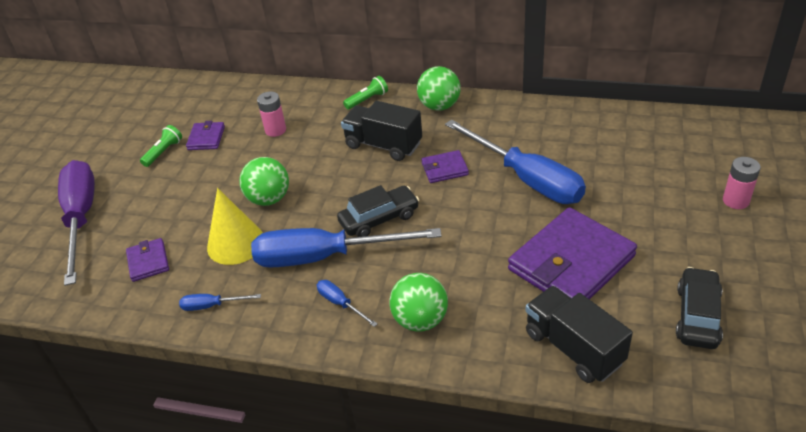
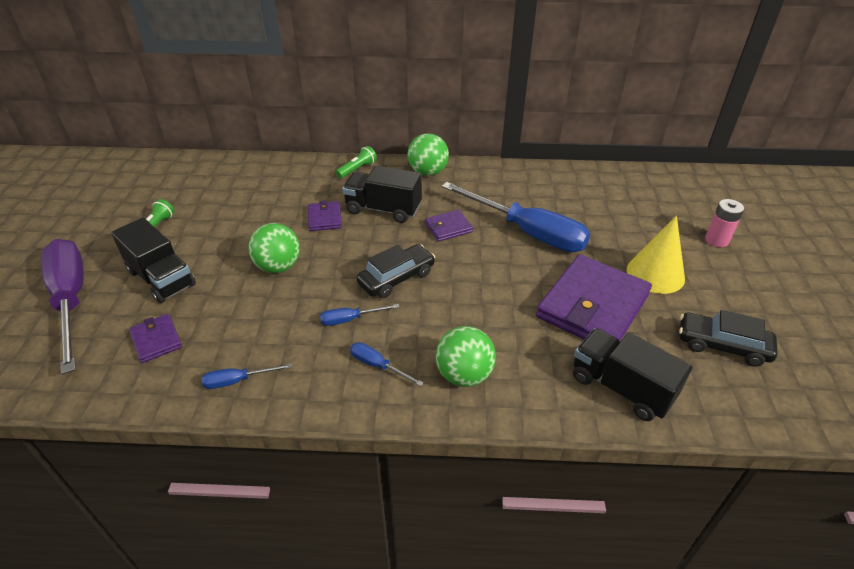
camera: 15 degrees left, 0 degrees up
purple wallet [186,121,225,150] -> purple wallet moved to [308,200,342,231]
yellow cone [207,188,263,265] -> yellow cone moved to [627,216,685,294]
blue screwdriver [251,228,441,268] -> blue screwdriver [320,304,399,326], size x0.41
pink battery [257,92,286,137] -> none
black car [676,267,723,349] -> black car turned 75 degrees counterclockwise [679,310,778,367]
none -> black truck [111,218,196,303]

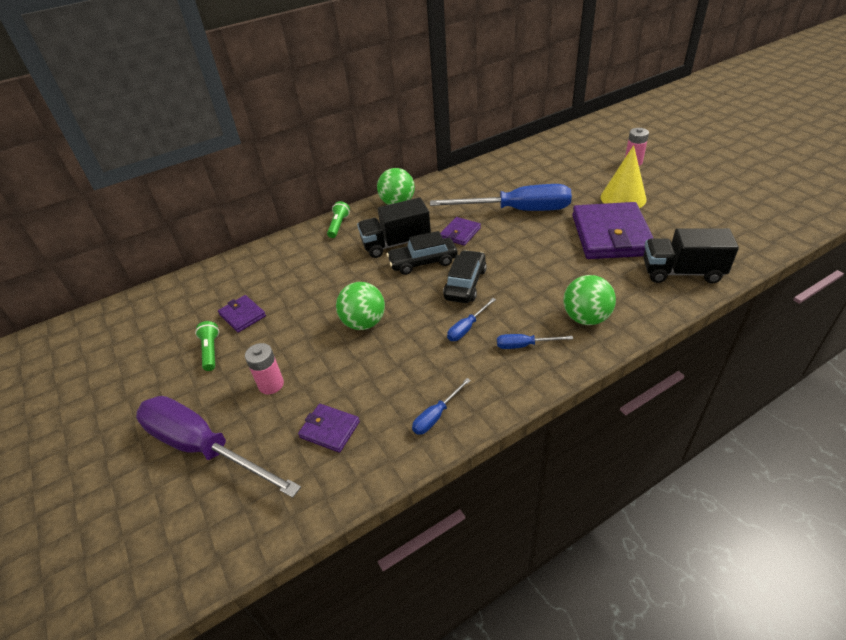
camera: 30 degrees left, 0 degrees up
black truck [111,218,196,303] -> pink battery [245,343,284,394]
purple wallet [308,200,342,231] -> purple wallet moved to [218,295,266,333]
black car [679,310,778,367] -> black car moved to [387,231,458,275]

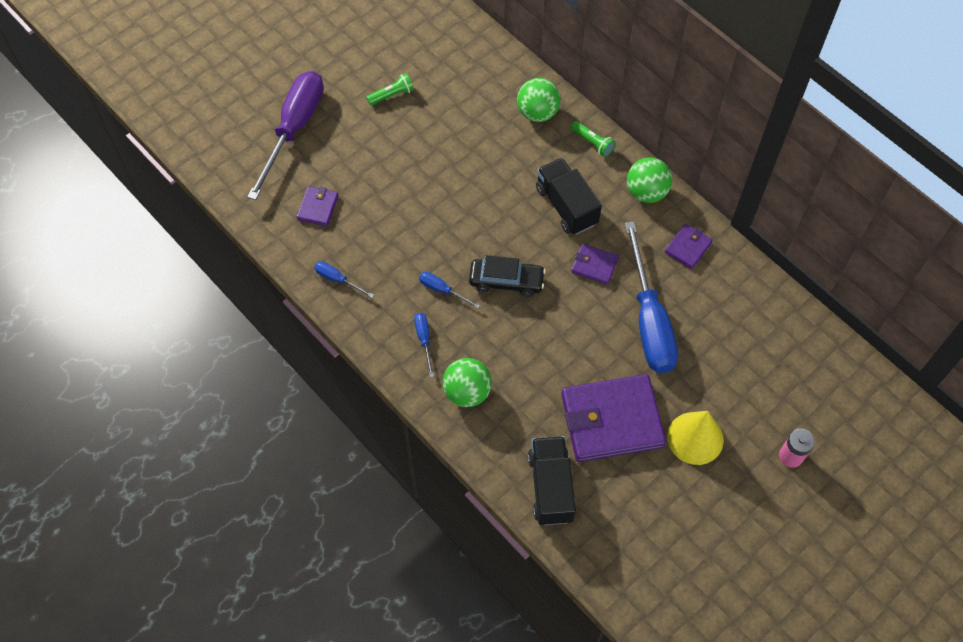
camera: 75 degrees right, 20 degrees up
purple wallet [218,295,266,333] -> purple wallet moved to [665,224,713,269]
pink battery [245,343,284,394] -> none
green flashlight [327,201,350,238] -> green flashlight turned 45 degrees clockwise [571,121,616,157]
green ball [336,282,385,330] -> green ball moved to [517,78,561,122]
black car [387,231,458,275] -> none

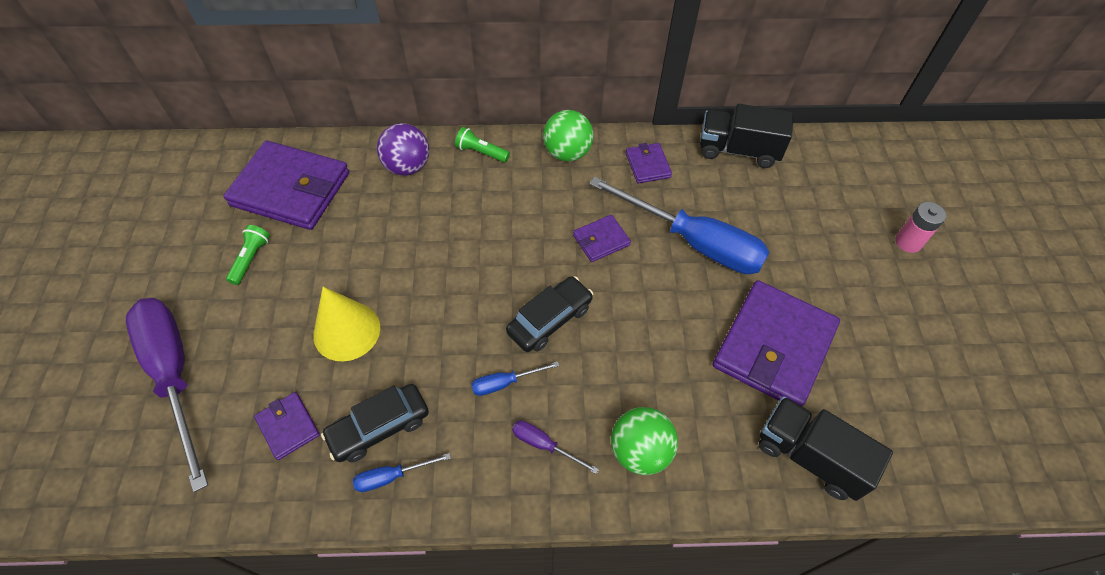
camera: 50 degrees left, 5 degrees down
blue screwdriver [414,313,434,377] -> purple screwdriver [512,420,599,474]
green ball [517,78,561,122] -> purple ball [377,123,429,175]
black truck [536,158,602,235] -> black truck moved to [700,104,793,168]
green flashlight [571,121,616,157] -> green flashlight turned 150 degrees counterclockwise [455,127,510,162]
yellow cone [667,411,724,465] -> yellow cone moved to [313,287,380,361]
none -> purple wallet [223,140,349,230]
none -> black car [321,384,429,462]

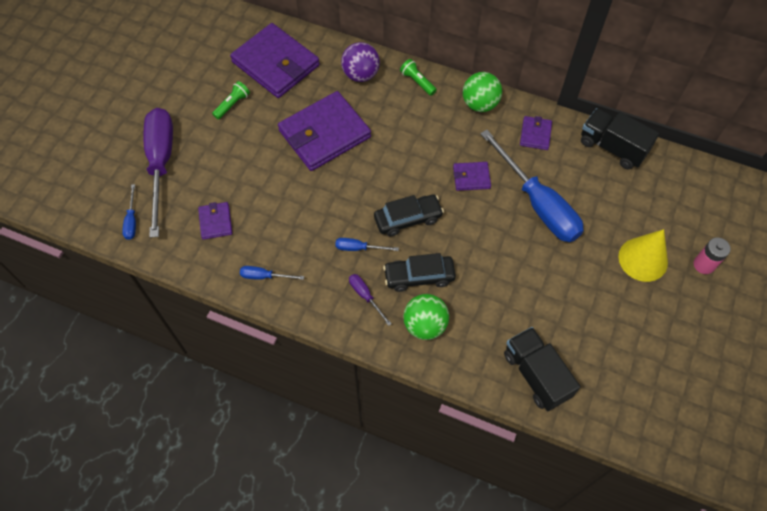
camera: 25 degrees right, 5 degrees up
yellow cone [313,287,380,361] -> yellow cone moved to [618,229,668,282]
black car [321,384,429,462] -> black car moved to [383,253,456,292]
purple wallet [713,280,840,406] -> purple wallet moved to [278,91,371,171]
none -> blue screwdriver [122,184,136,240]

